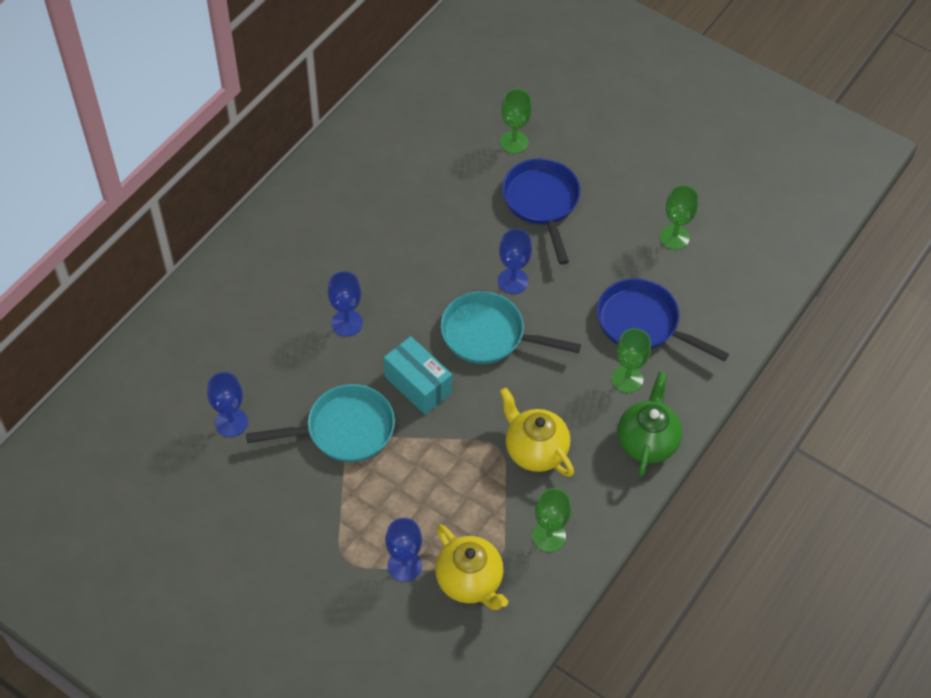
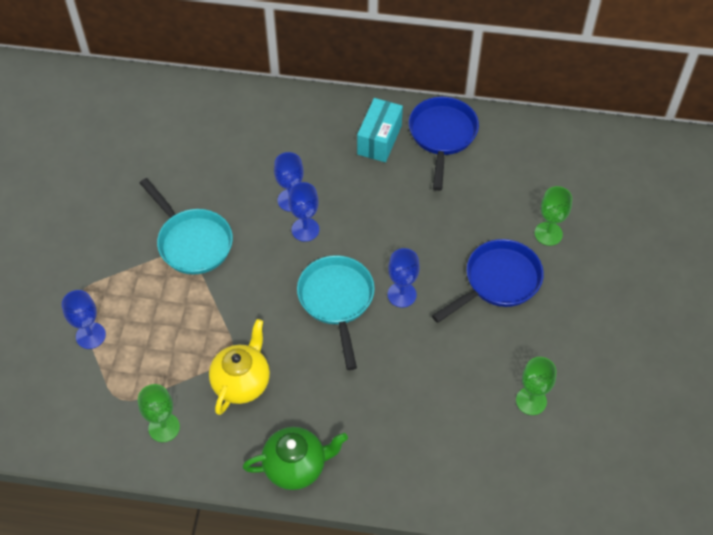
camera: 65 degrees right, 0 degrees up
blue goblet [207,372,248,437] -> blue goblet moved to [288,182,319,242]
turquoise box [384,336,452,414] -> turquoise box moved to [357,98,403,162]
yellow teapot [435,525,508,610] -> none
blue pan [597,278,729,362] -> blue pan moved to [409,97,479,191]
green goblet [611,328,651,393] -> none

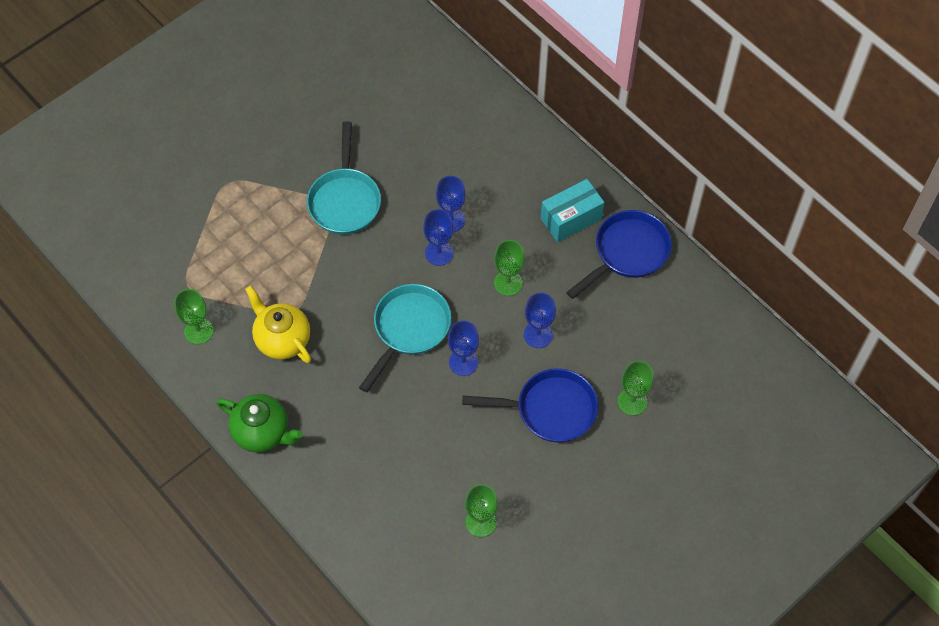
camera: 40 degrees right, 5 degrees up
blue goblet [62,290,106,349] -> blue goblet moved to [524,293,556,348]
yellow teapot [209,319,270,415] -> yellow teapot turned 105 degrees counterclockwise [245,286,311,363]
none -> green goblet [494,240,525,296]

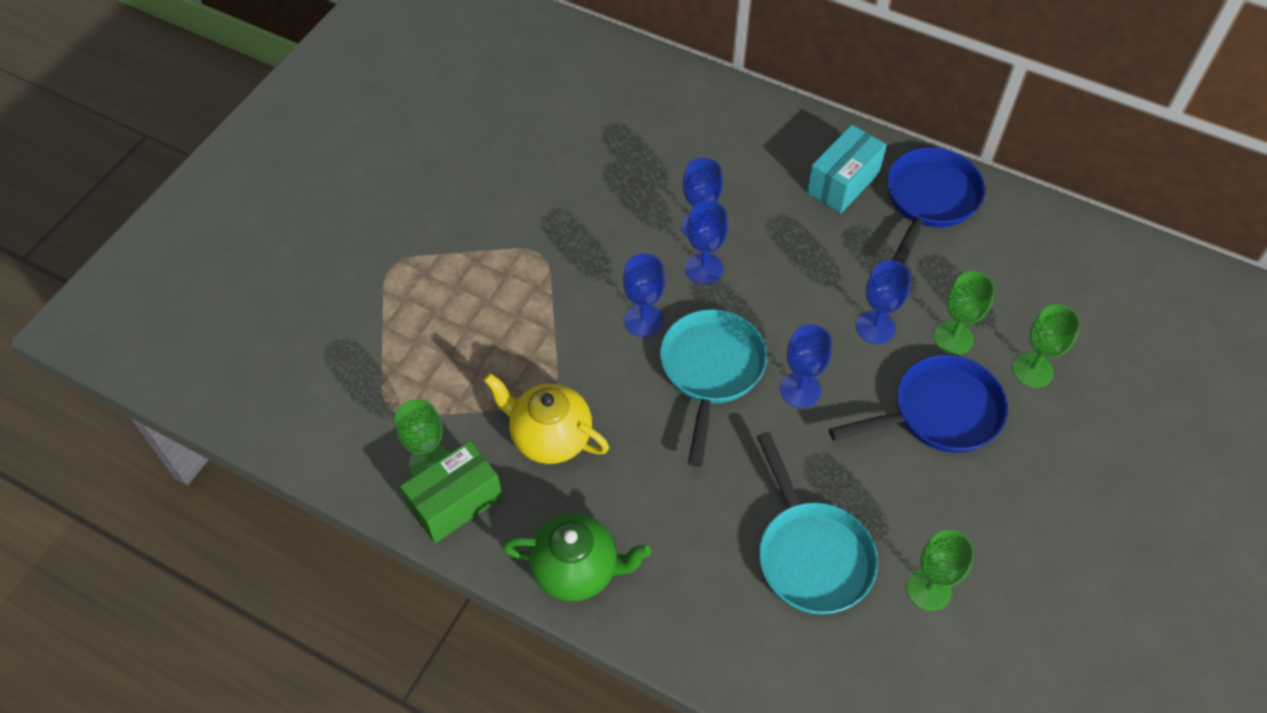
camera: 20 degrees left, 5 degrees down
turquoise pan [307,121,381,235] -> turquoise pan moved to [757,432,878,615]
green goblet [494,240,525,296] -> green goblet moved to [934,271,995,355]
none -> green box [400,441,502,543]
none -> blue goblet [623,254,665,337]

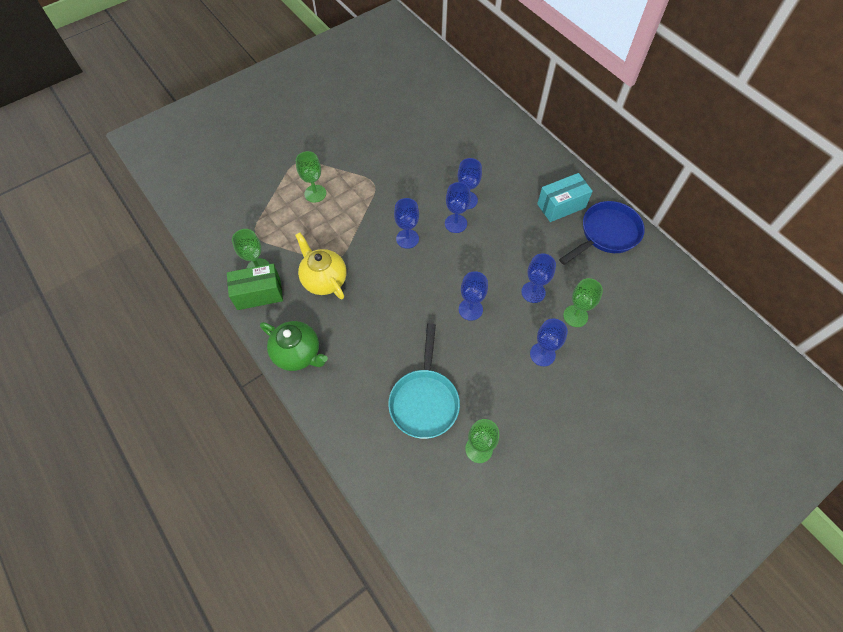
camera: 25 degrees right, 5 degrees up
turquoise pan [660,309,767,467] -> none
blue pan [829,355,1008,453] -> blue goblet [530,319,568,366]
green goblet [1013,304,1080,388] -> green goblet moved to [296,151,326,203]

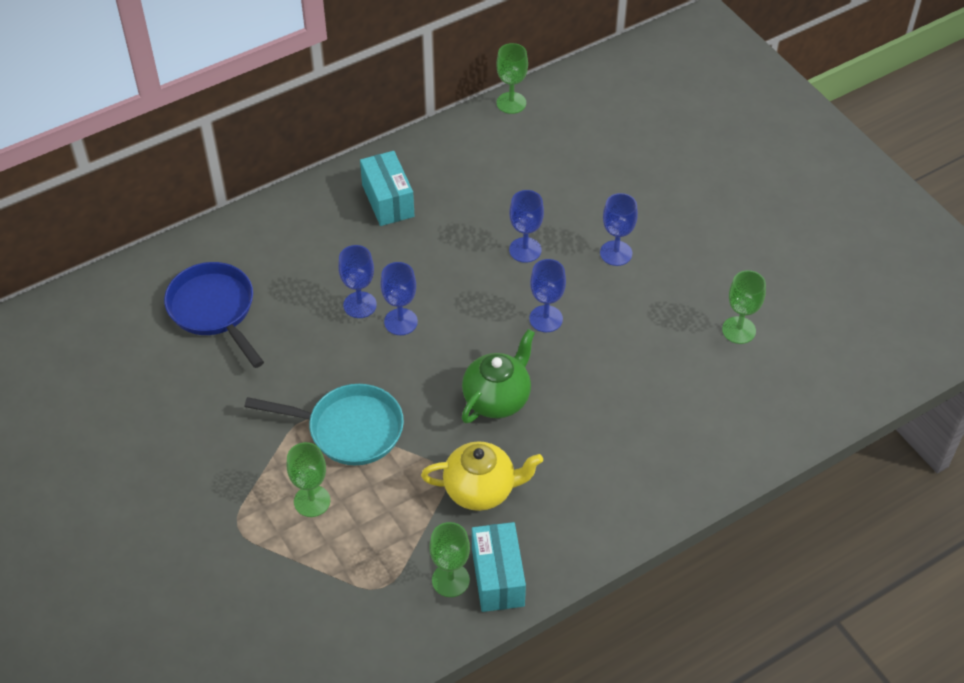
camera: 85 degrees left, 10 degrees down
green box [227,264,283,310] -> turquoise box [472,522,526,612]
green teapot [260,321,328,371] -> green teapot moved to [462,329,535,423]
yellow teapot [295,232,347,299] -> yellow teapot turned 150 degrees counterclockwise [421,441,543,511]
turquoise pan [388,323,460,439] -> turquoise pan moved to [244,384,404,465]
blue goblet [394,198,419,249] -> none
blue pan [559,201,645,265] -> blue pan moved to [164,262,264,368]
green goblet [563,278,603,327] -> green goblet moved to [496,43,528,114]

